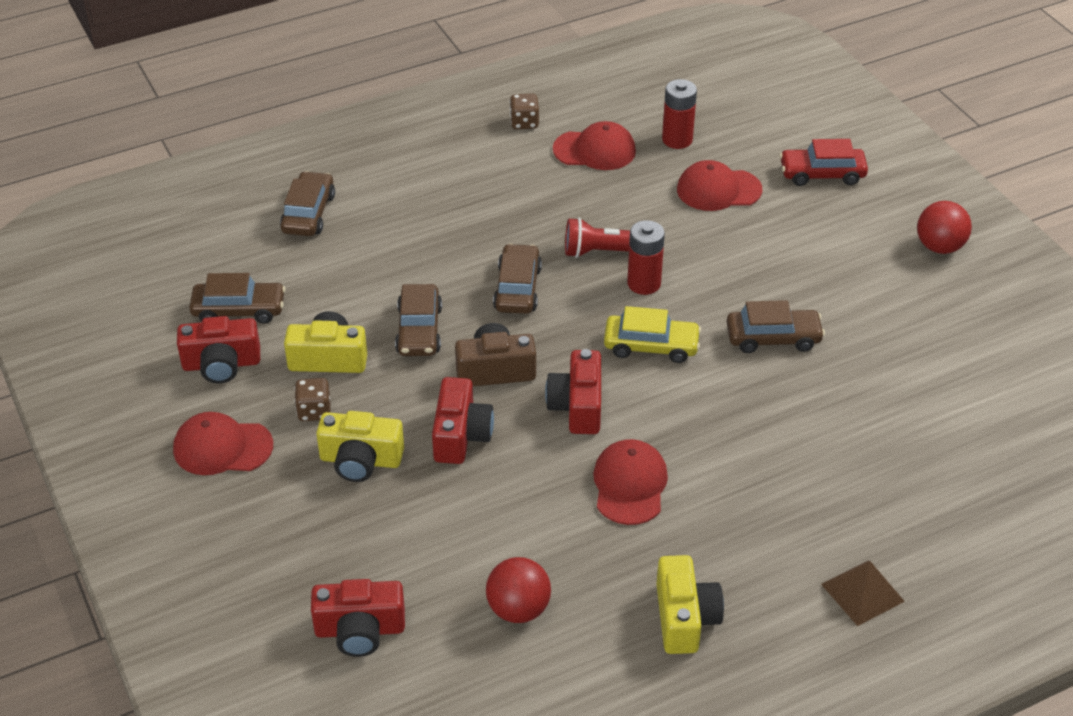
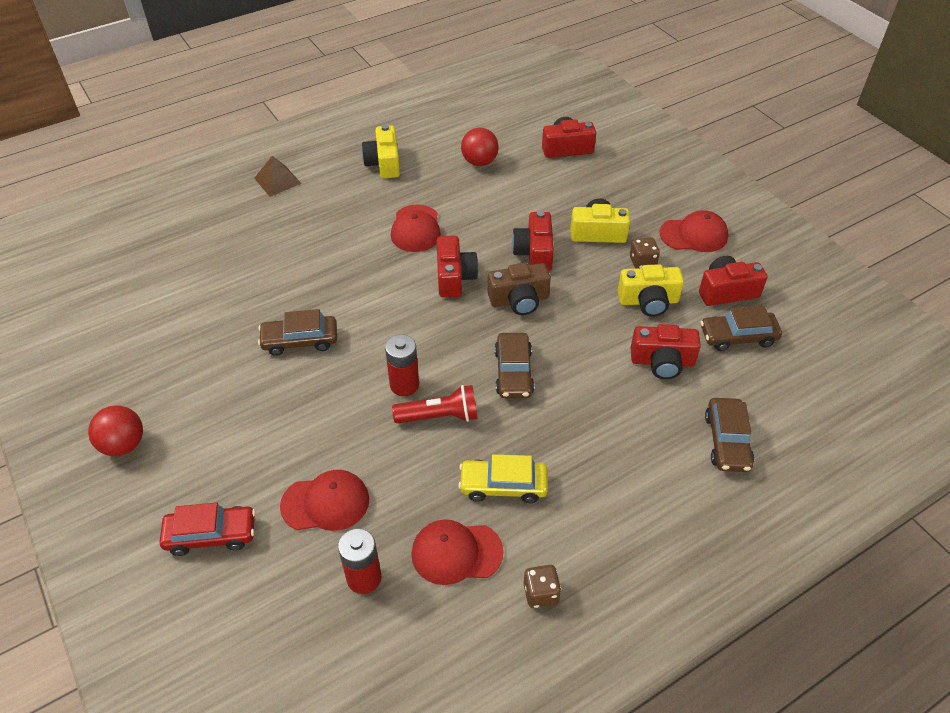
camera: 175 degrees right, 5 degrees up
brown car [395,284,442,356] -> none
yellow car [604,306,701,363] -> yellow car moved to [458,454,548,503]
none -> red camera [630,324,701,379]

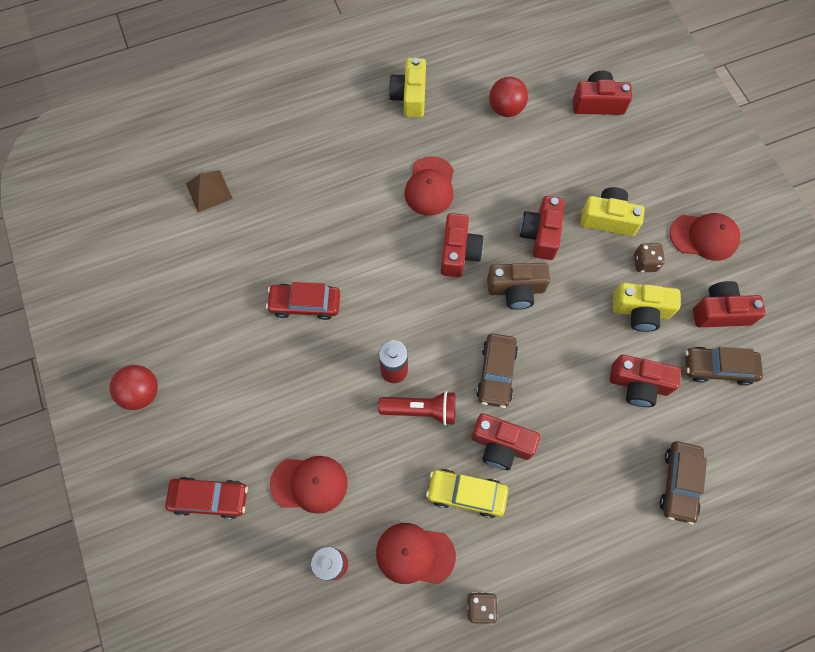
camera: 10 degrees right, 20 degrees up
brown pyramid [254,156,302,197] -> brown pyramid moved to [186,170,233,213]
brown car [258,309,337,356] -> red car [266,282,340,320]
none -> red camera [471,413,540,470]

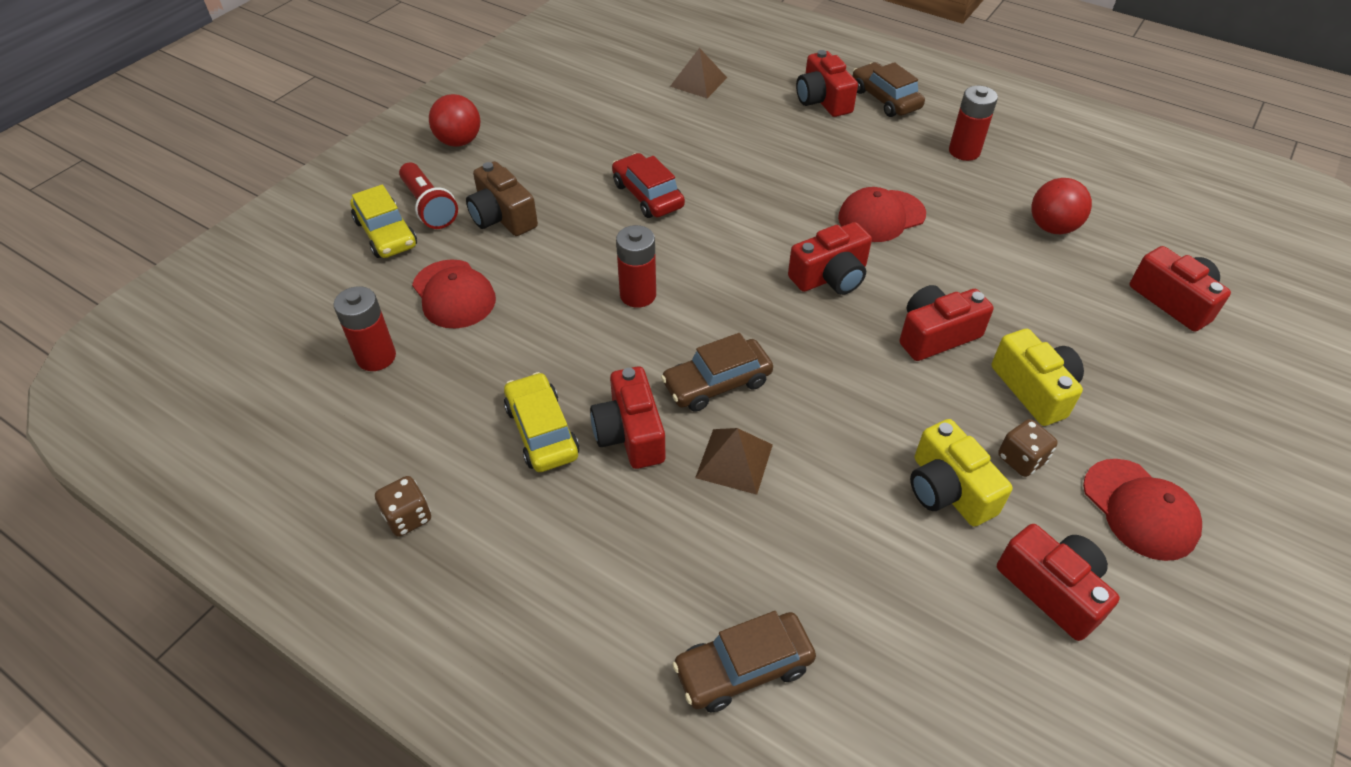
camera: 55 degrees right, 20 degrees down
red car [165,477,248,519] -> yellow car [350,184,417,258]
red cap [376,523,456,584] -> none
red flashlight [378,391,456,425] -> red flashlight moved to [399,163,458,229]
yellow camera [389,58,426,118] -> red battery [949,86,998,161]
brown camera [487,263,550,310] -> brown camera moved to [466,161,538,236]
red camera [610,355,681,407] -> red camera moved to [796,50,858,117]
brown car [685,347,763,386] -> brown car moved to [852,62,925,117]
none -> brown pyramid [695,428,773,495]

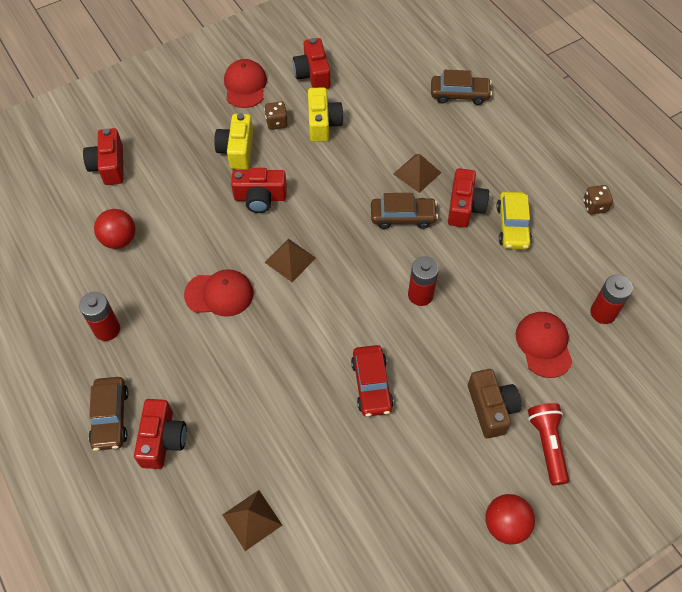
camera: 155 degrees left, 10 degrees up
yellow car [350,184,417,258] -> none
red camera [788,222,872,295] -> brown pyramid [264,239,316,282]

